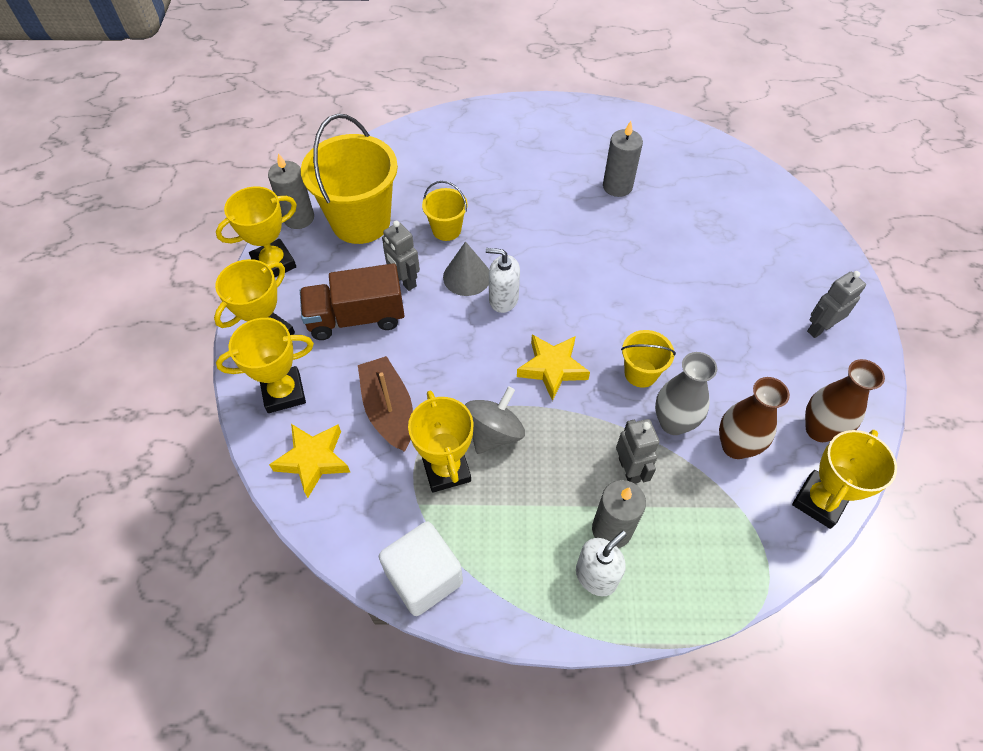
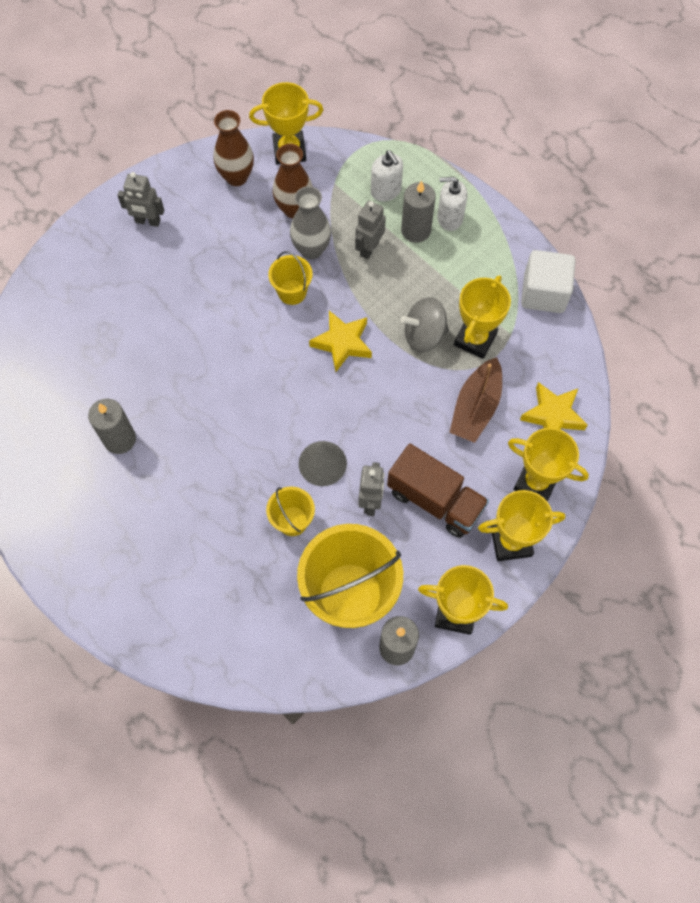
camera: 135 degrees left, 10 degrees up
white soap dispenser [486,248,520,313] -> white soap dispenser moved to [371,150,403,202]

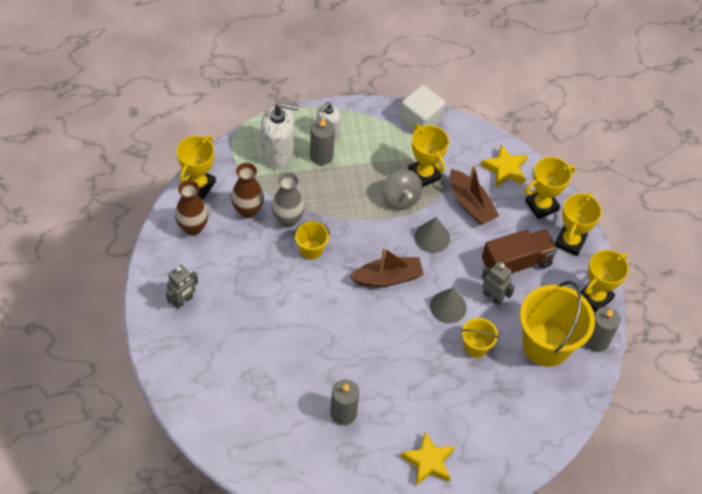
camera: 60 degrees left, 10 degrees down
yellow star [309,311,372,372] -> yellow star moved to [401,432,455,485]
grey robot [355,200,386,260] -> none
white soap dispenser [371,150,403,202] -> white soap dispenser [261,102,299,168], size x1.58
grey spinning top [401,297,449,353] -> grey spinning top turned 45 degrees counterclockwise [383,169,422,210]
none -> brown boat [350,248,424,287]
none -> grey cone [415,217,450,253]

